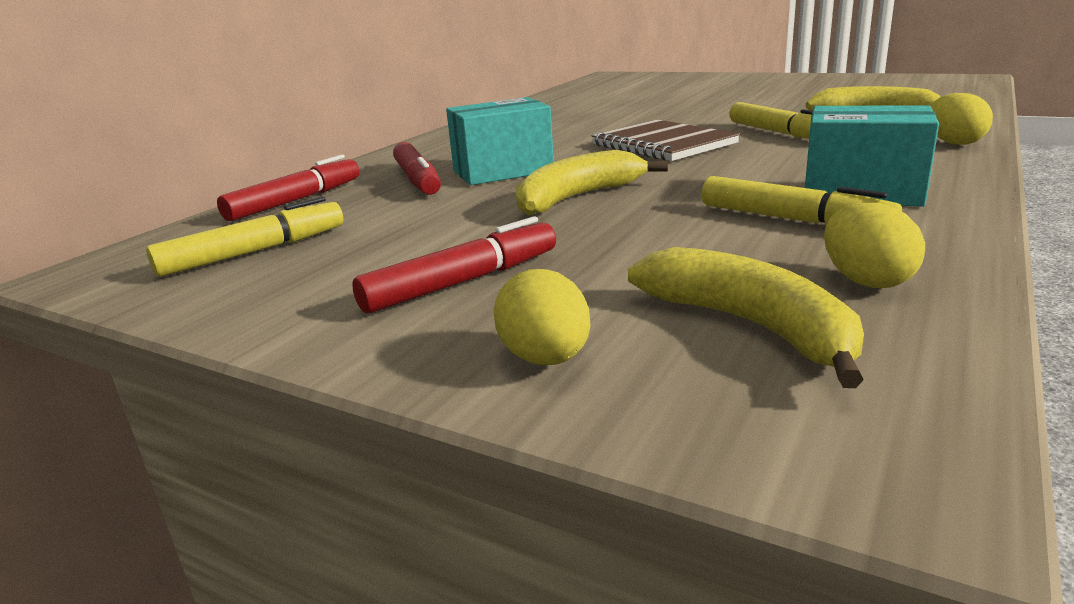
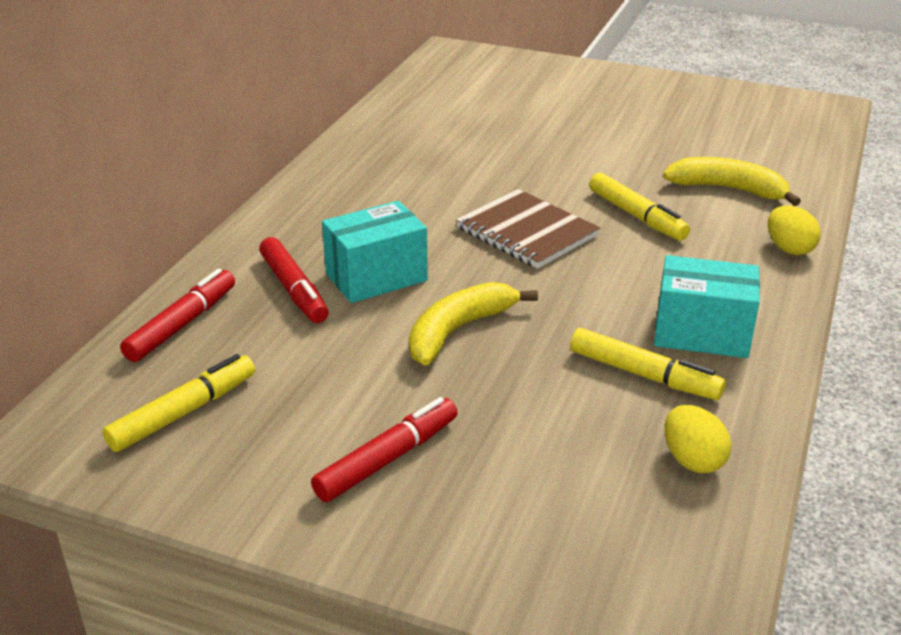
camera: 10 degrees left, 10 degrees up
yellow egg [494,269,591,365] -> none
yellow banana [628,247,864,388] -> none

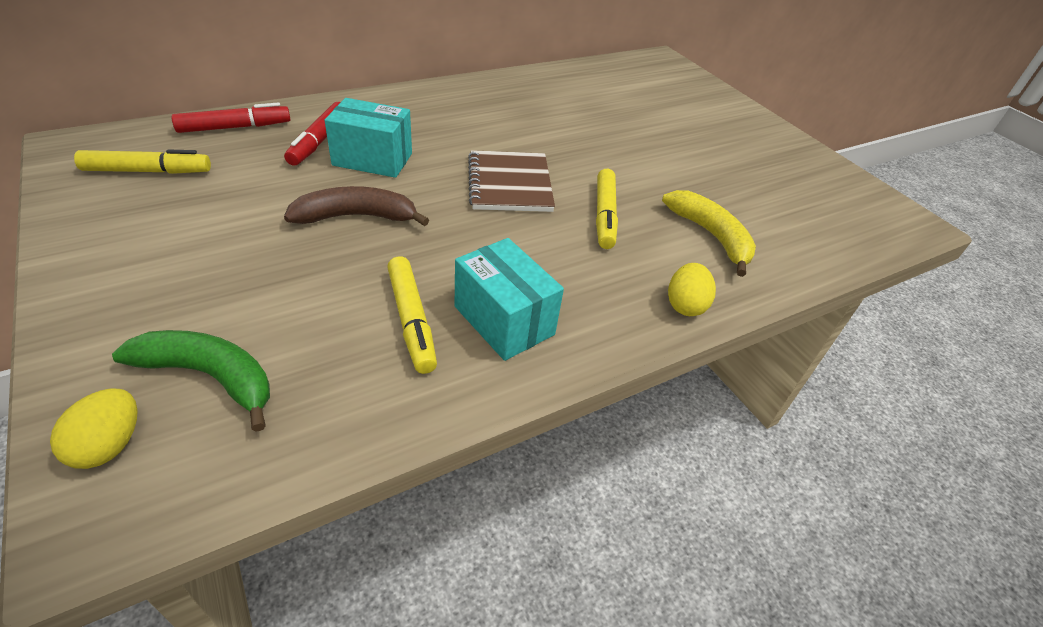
camera: 35 degrees right, 10 degrees up
red marker [311,397,458,502] -> none
yellow banana [409,282,538,365] -> brown banana [284,186,429,226]
yellow egg [665,405,732,473] -> yellow egg moved to [50,388,138,469]
none -> green banana [112,330,270,432]

